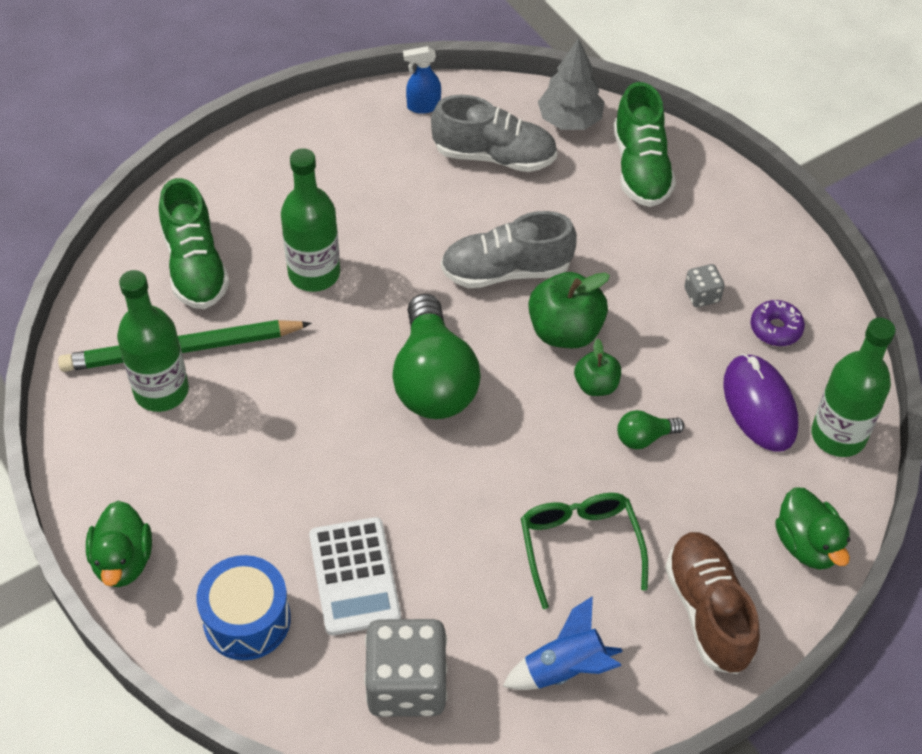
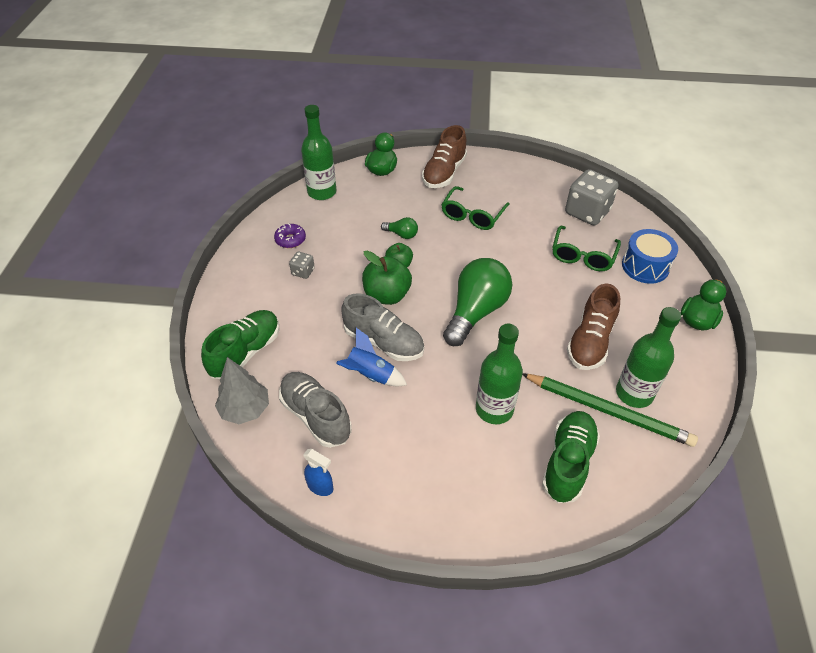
camera: 140 degrees left, 5 degrees down
white calculator [309,517,401,635] -> green glasses [552,226,621,271]
blue rocket [503,596,623,690] -> blue rocket moved to [337,328,407,386]
purple mouse [723,354,798,452] -> none
none -> brown shoe [567,284,620,370]

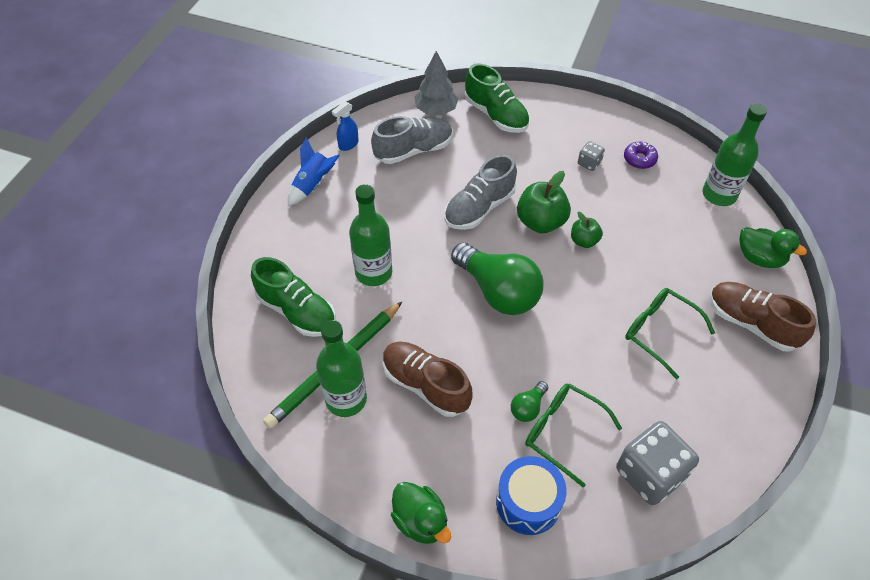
camera: 105 degrees right, 5 degrees up
blue rocket [337,328,407,386] -> blue rocket moved to [288,137,340,206]
green light bulb [381,217,418,239] -> green light bulb moved to [511,381,548,422]

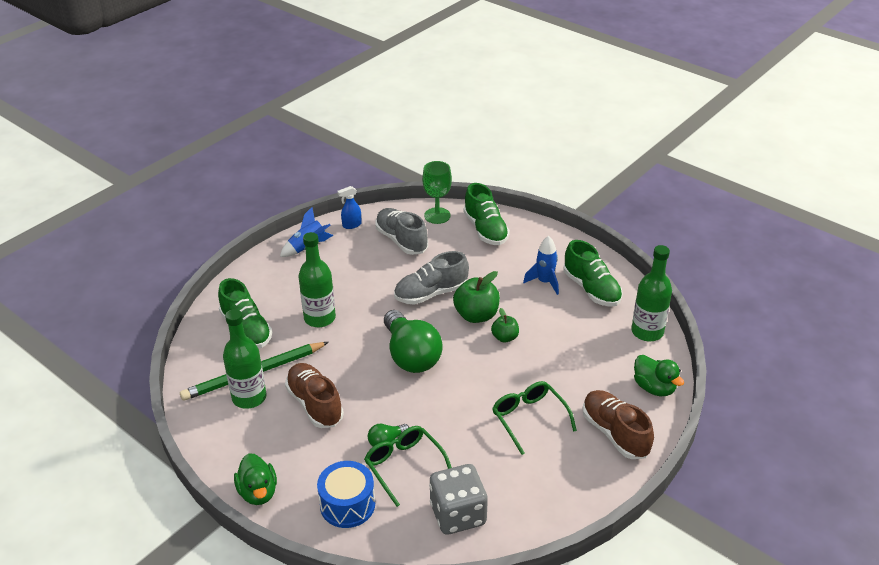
camera: 20 degrees right, 15 degrees down
grey shoe [371,116,453,164] -> grey shoe turned 120 degrees counterclockwise [376,208,428,255]
grey tree [415,51,459,115] -> green goblet [422,161,452,224]
grey dice [578,141,605,171] -> blue rocket [523,236,559,295]
purple donut [624,142,658,169] -> green shoe [564,240,623,307]

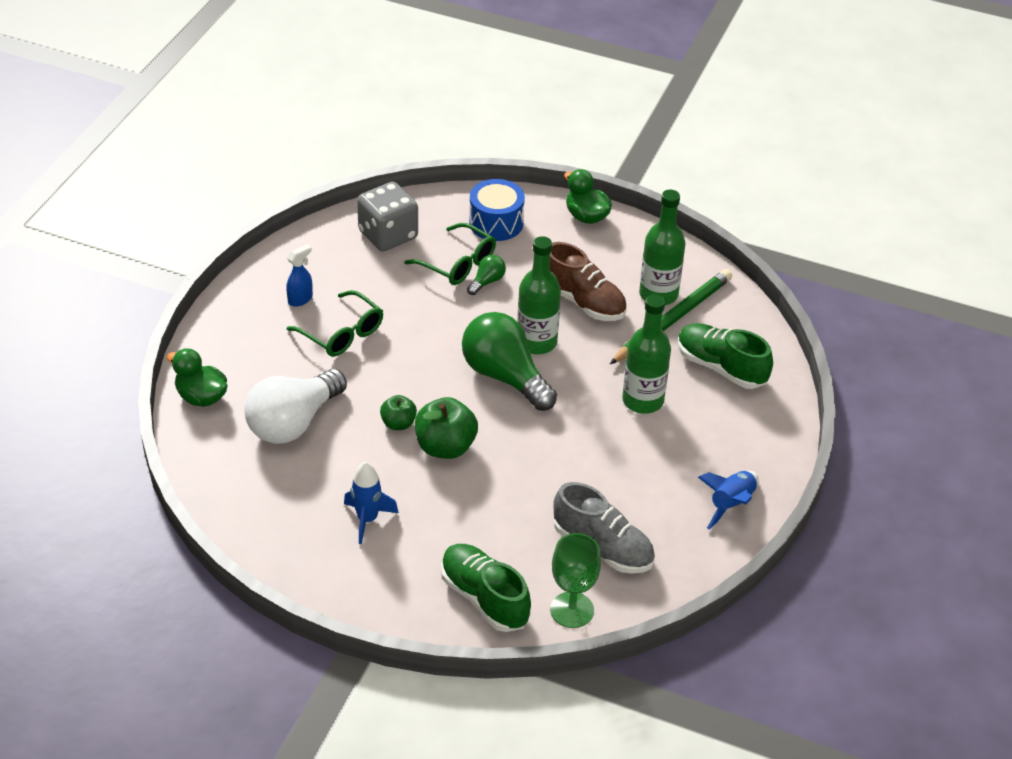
camera: 160 degrees right, 5 degrees up
blue spray bottle [337,186,362,229] -> blue spray bottle moved to [286,244,313,307]
grey shoe [394,251,469,305] -> none
green shoe [564,240,623,307] -> none
brown shoe [583,390,654,459] -> none
green bottle [631,245,672,341] -> green bottle moved to [517,236,561,354]
none -> white light bulb [244,369,347,444]

